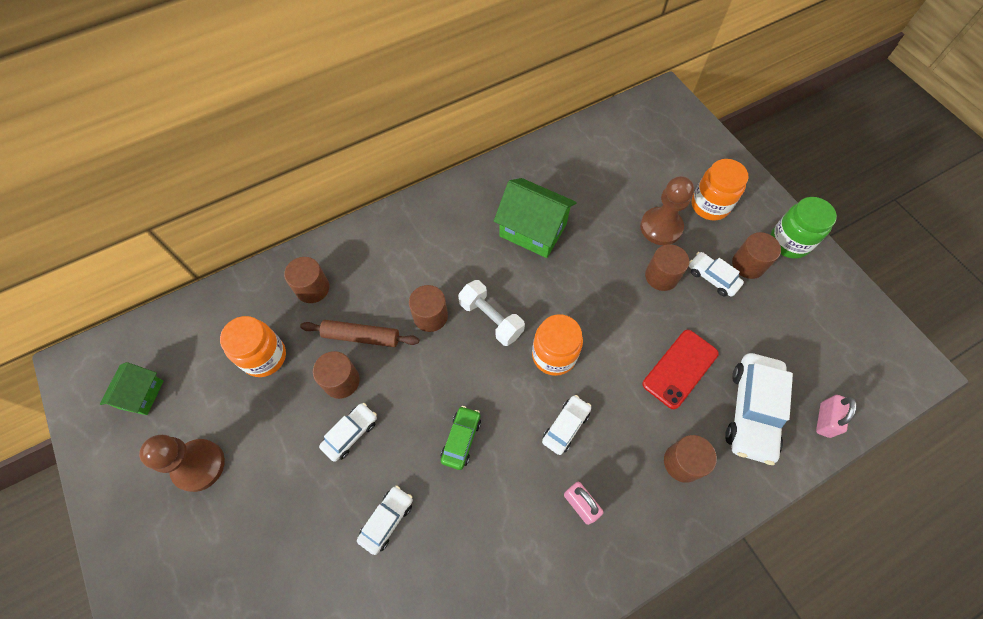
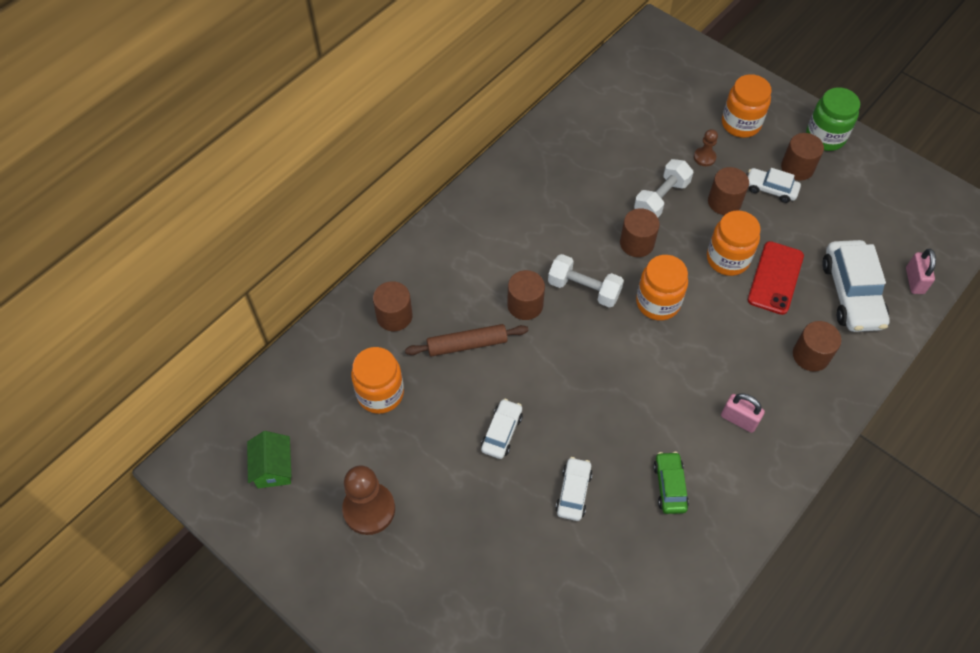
camera: 20 degrees left, 5 degrees down
brown cylinder [313,351,360,399] -> brown cylinder moved to [620,208,660,257]
green car [441,406,481,470] -> green car moved to [653,452,689,514]
green house [494,178,577,258] -> none
white car [542,395,591,455] -> none
brown pawn [640,176,694,245] -> brown pawn [694,129,718,166], size x0.52
none -> white dumbbell [634,159,693,217]
none -> orange jar [707,210,761,276]

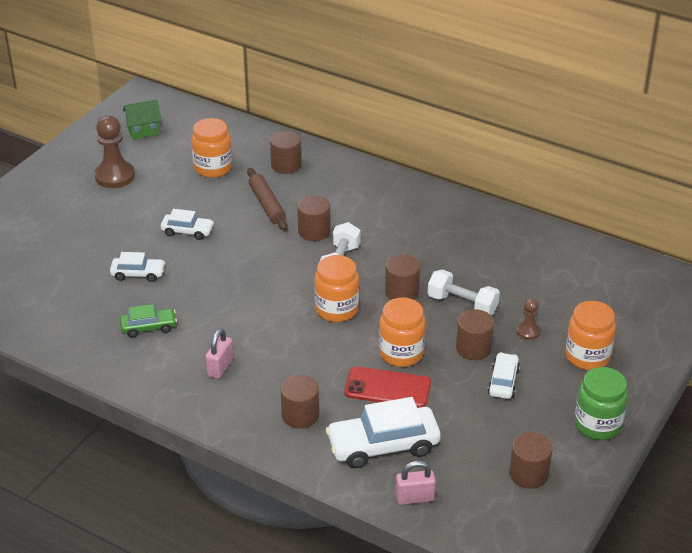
camera: 80 degrees right, 20 degrees down
brown cylinder [781,133,824,180] -> brown cylinder moved to [509,432,552,489]

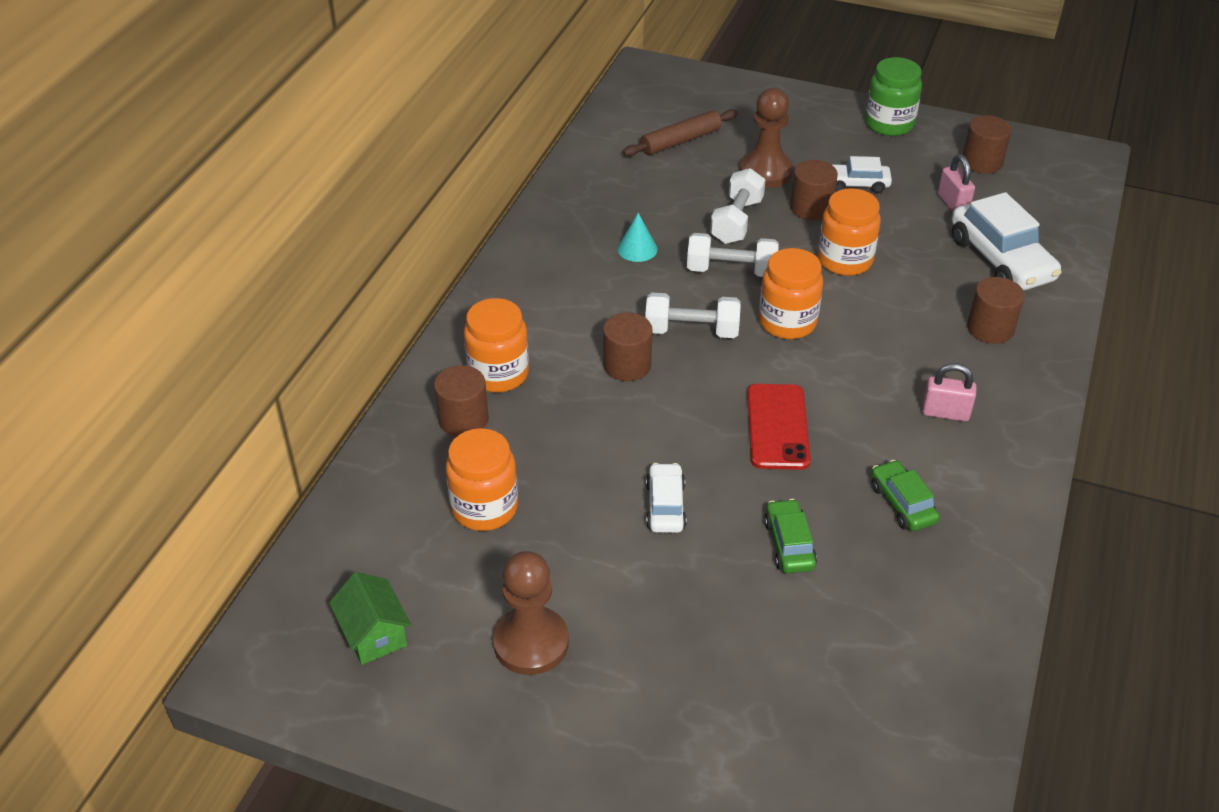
camera: 100 degrees left, 5 degrees up
white car [110,252,165,282] -> green car [764,499,817,573]
brown rolling pin [247,168,288,231] -> brown rolling pin moved to [623,109,738,156]
red phone [344,366,431,408] -> red phone moved to [747,384,811,470]
brown cylinder [385,254,420,300] -> white dumbbell [687,233,779,277]
pink padlock [396,461,436,505] -> pink padlock moved to [938,154,975,212]
brown pawn [516,299,541,340] -> brown pawn [739,88,793,188], size x1.92
orange jar [565,301,616,370] -> orange jar moved to [464,298,529,392]
none -> turquoise cone [617,213,658,262]

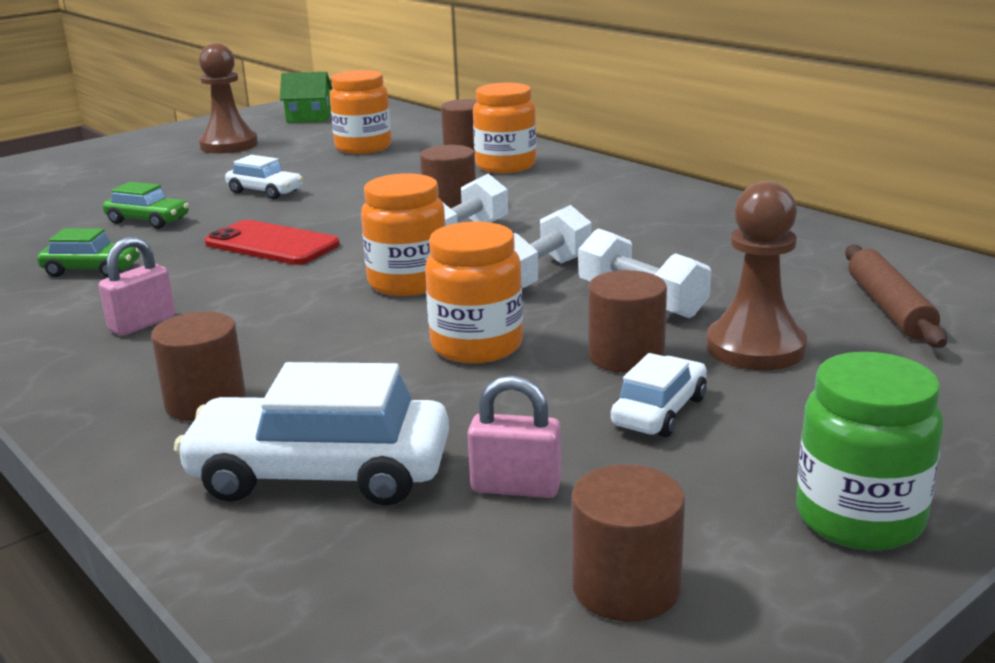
camera: 120 degrees right, 20 degrees down
turquoise cone [617,213,658,262] -> none

